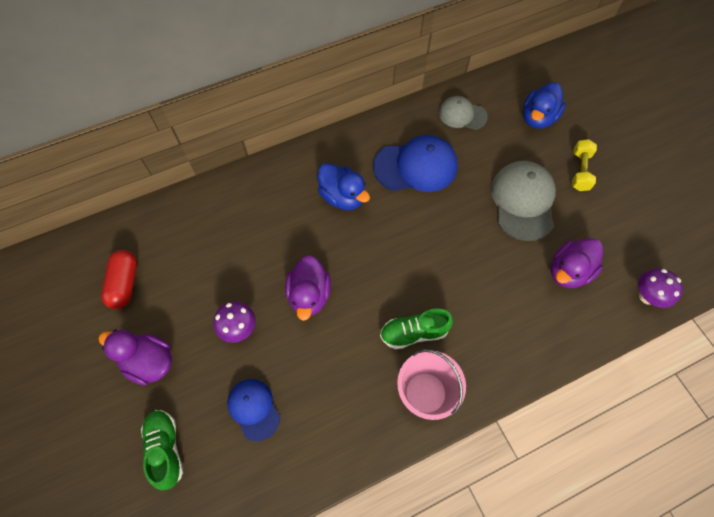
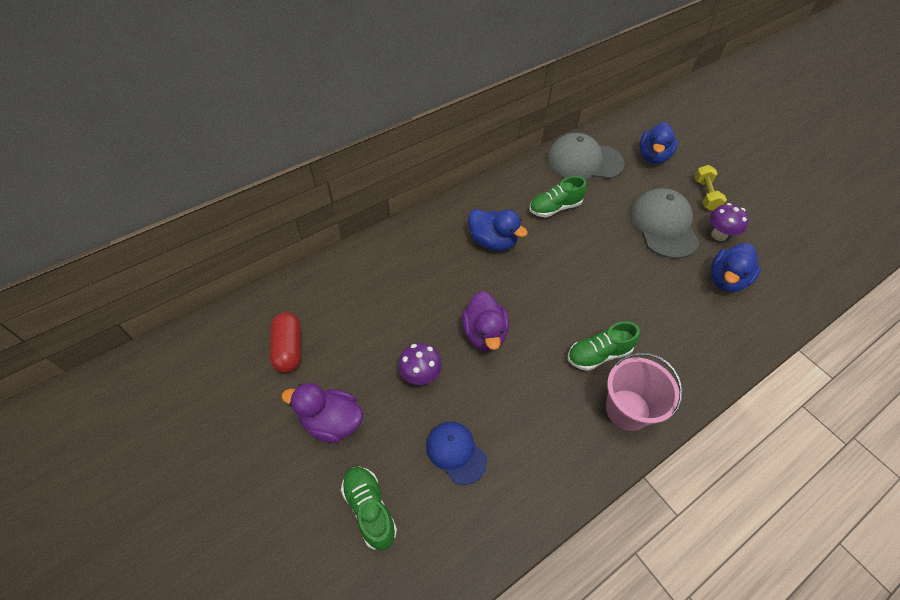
camera: 10 degrees left, 10 degrees down
blue cap [373,135,458,192] -> green shoe [529,176,587,218]
grey cap [439,96,488,130] -> grey cap [547,133,625,179], size x1.66
purple duck [551,238,603,288] -> blue duck [711,243,761,292]
purple mushroom [638,268,683,308] -> purple mushroom moved to [709,203,749,241]

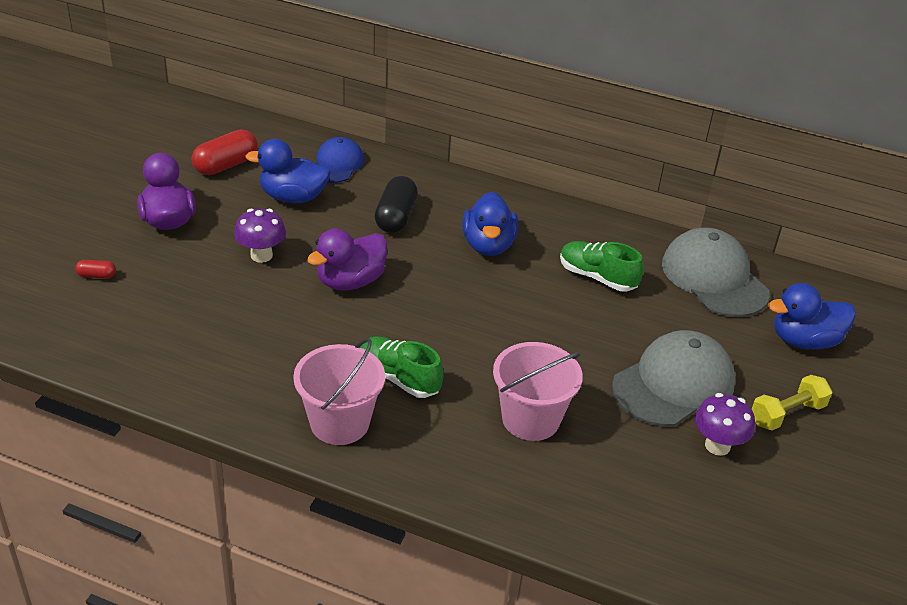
camera: 55 degrees right, 15 degrees down
green shoe [341,467,397,551] -> red capsule [75,260,116,279]
blue cap [426,422,487,485] -> blue cap moved to [315,137,364,183]
blue duck [711,243,761,292] -> blue duck moved to [245,139,331,203]
none -> black capsule [374,176,418,233]
none -> pink bucket [493,342,583,441]

